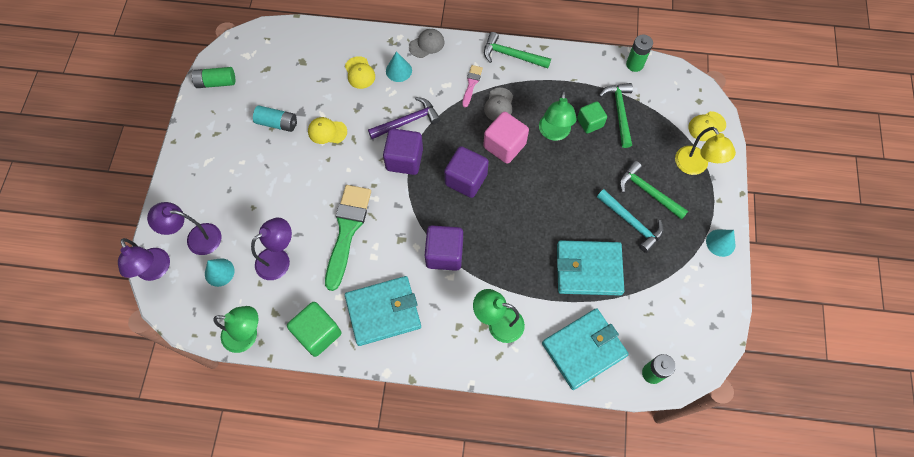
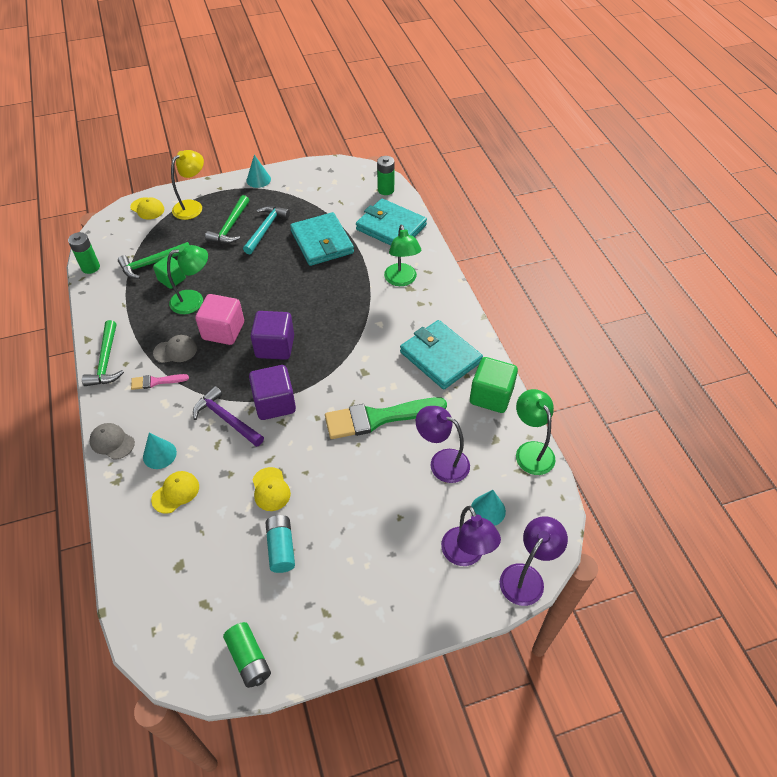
camera: 115 degrees left, 15 degrees down
purple cube [425,225,463,271] -> none

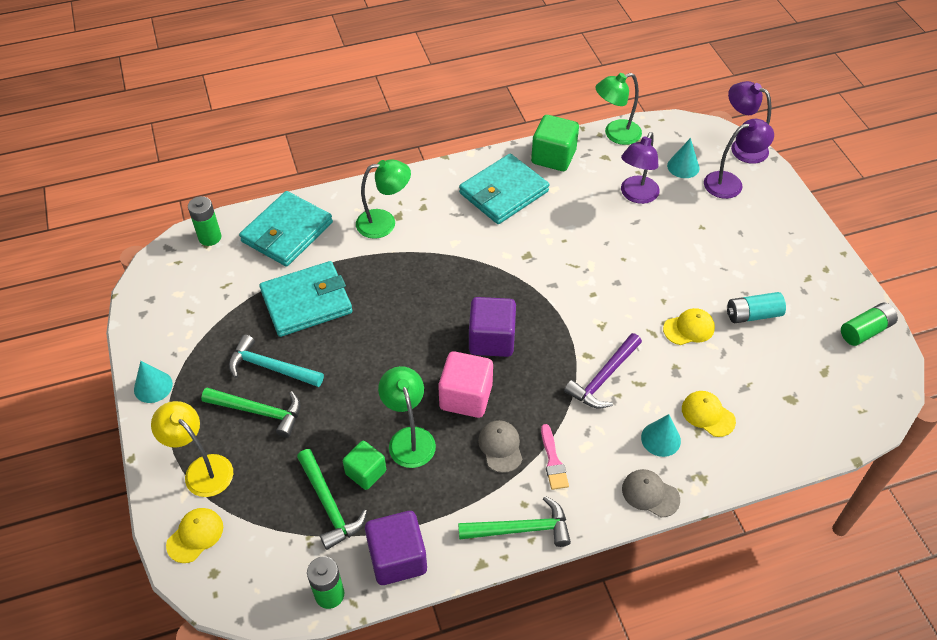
camera: 90 degrees left, 0 degrees up
grey cap [89,423,135,460] -> grey cap turned 90 degrees clockwise [622,469,680,517]
purple cube [249,365,296,420] -> purple cube moved to [365,511,427,585]
green brush [325,397,447,439] -> none

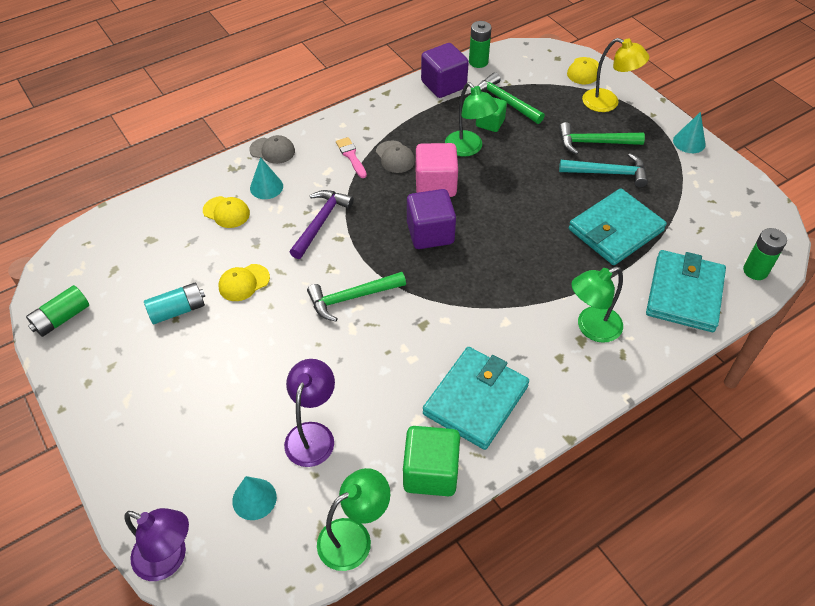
camera: 165 degrees right, 0 degrees up
green hammer [458,496,571,547] -> green hammer moved to [307,272,406,321]
purple lamp [704,119,774,199] -> none

